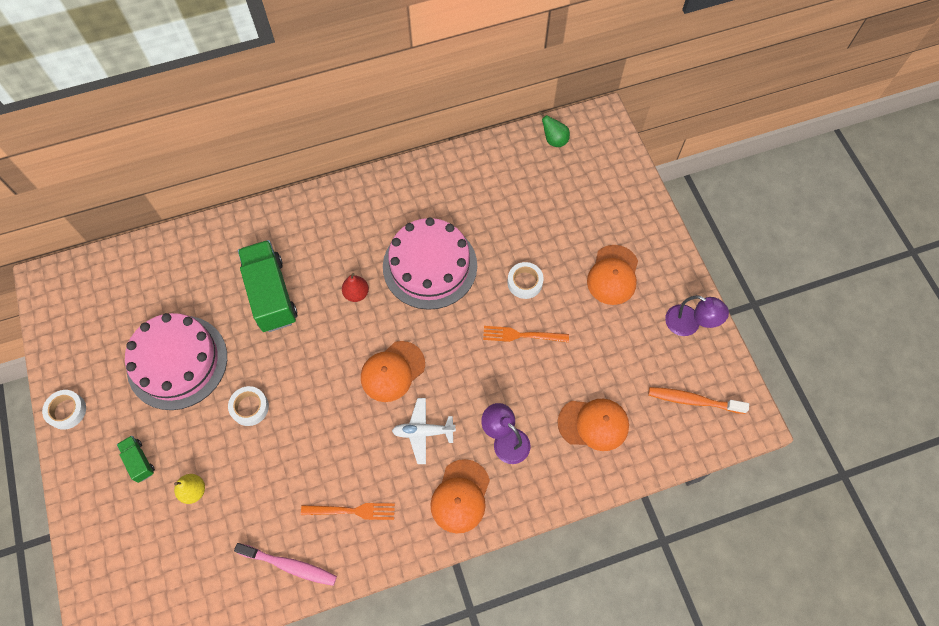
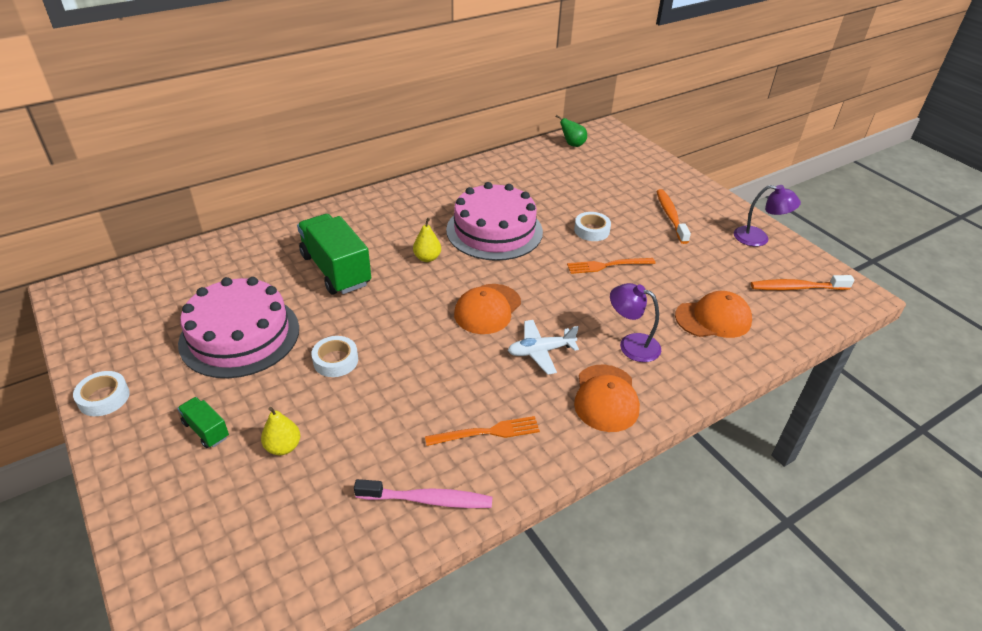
camera: 15 degrees left, 25 degrees down
red pear [342,273,369,302] -> yellow pear [413,218,441,262]
orange cap [587,245,638,305] -> orange toothbrush [656,189,691,244]

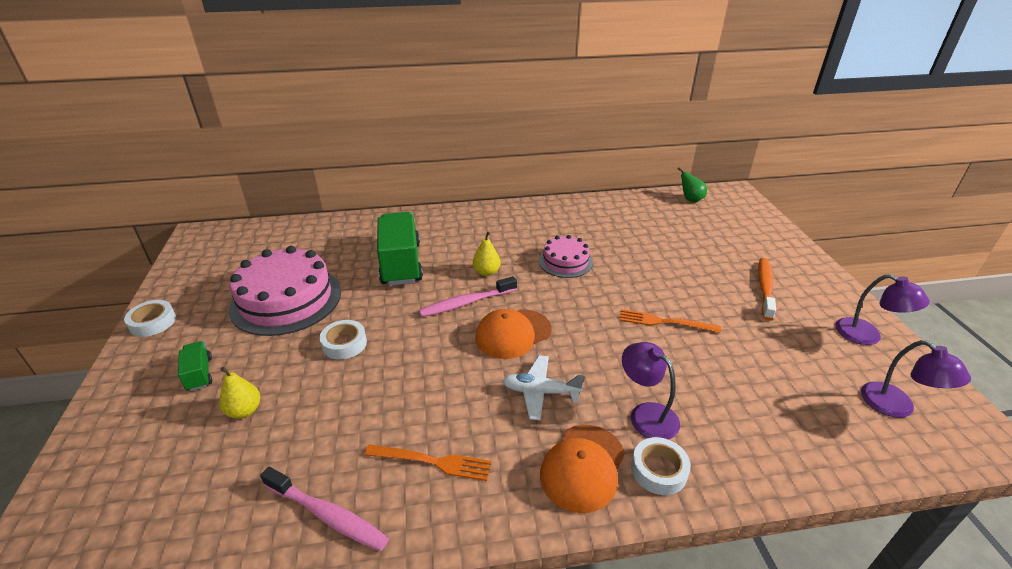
camera: 25 degrees right, 5 degrees down
pink cake [446,182,543,261] -> pink cake [539,235,593,278], size x0.55
white tape [574,212,611,241] -> white tape moved to [631,437,691,495]
orange cap [675,291,752,338] -> none
orange toothbrush [751,275,854,290] -> purple lamp [861,340,971,418]
none -> pink toothbrush [419,276,517,317]

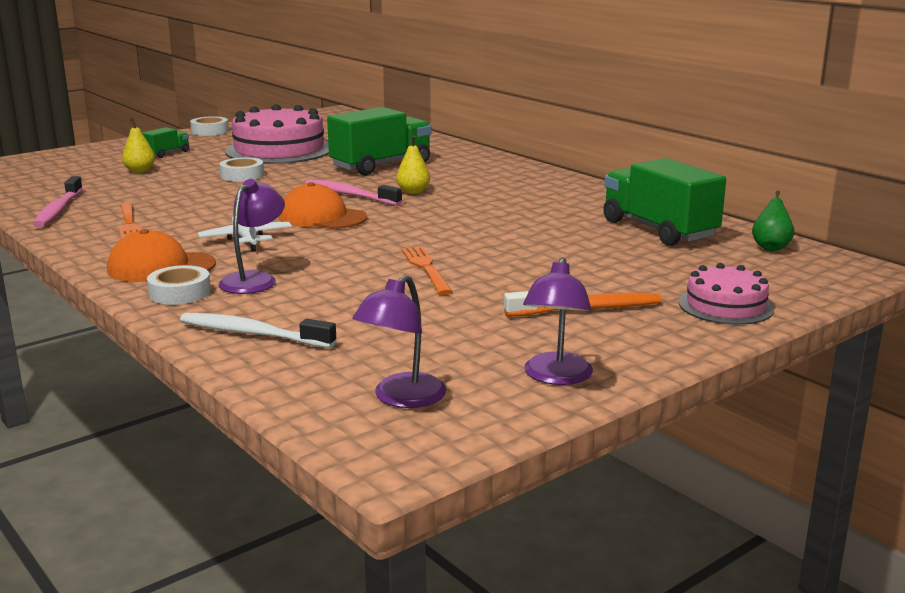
camera: 60 degrees right, 15 degrees down
pink cake [539,235,593,278] -> pink cake moved to [679,263,774,325]
none -> white toothbrush [180,313,336,348]
none -> green truck [603,158,726,246]

